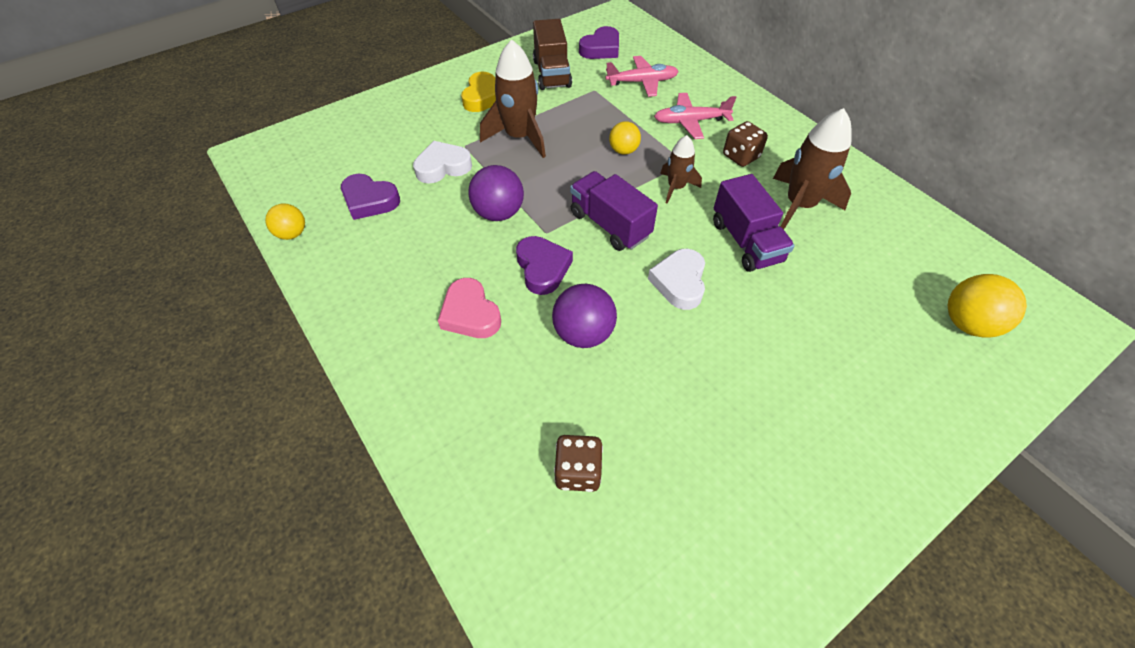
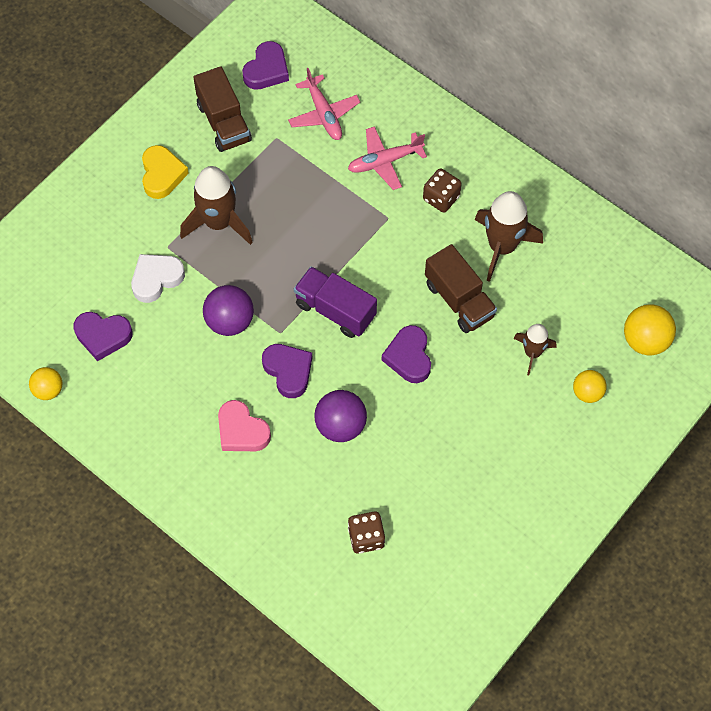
camera: 15 degrees left, 10 degrees up
pink plane [606,56,679,97] -> pink plane turned 90 degrees clockwise [288,68,360,140]
yellow ball [609,121,641,155] -> yellow ball moved to [573,370,607,403]
white heart [648,249,705,310] -> purple heart [382,325,431,383]
brown rocket [660,135,702,204] -> brown rocket moved to [513,324,556,375]
purple truck [713,174,795,272] -> brown truck [425,244,497,333]

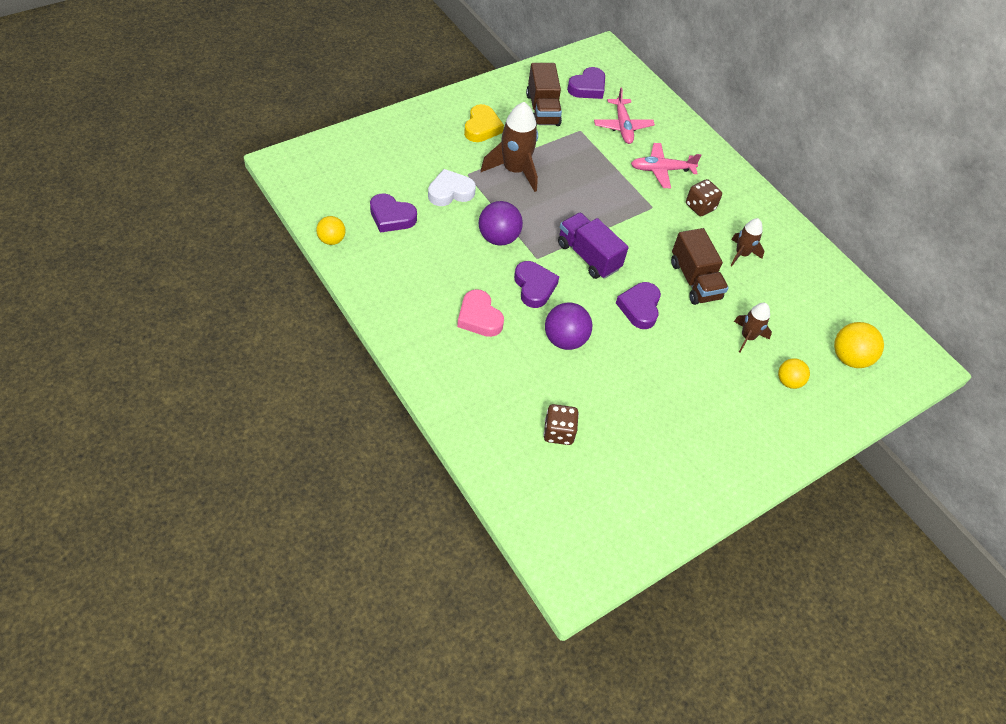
camera: 10 degrees right, 10 degrees down
brown rocket [475,191,543,282] -> brown rocket [730,218,764,266], size x0.58

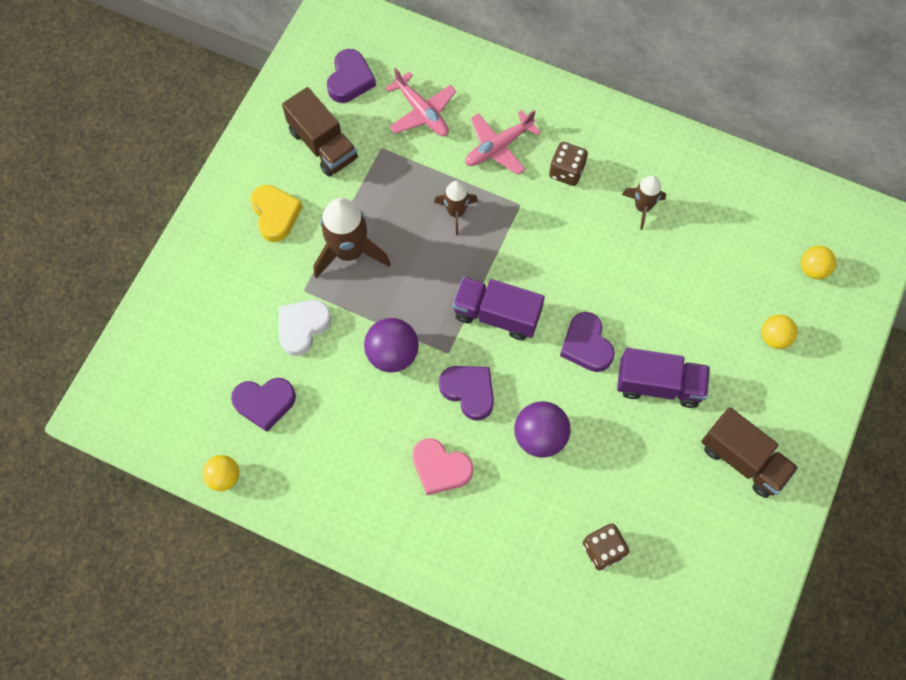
camera: 25 degrees left, 15 degrees up
brown truck [671,228,729,305] -> brown truck moved to [701,407,798,498]
brown rocket [734,303,772,353] -> brown rocket moved to [434,181,478,235]
yellow ball [834,322,884,368] -> yellow ball [801,246,836,279], size x0.64
none -> purple truck [617,348,710,408]

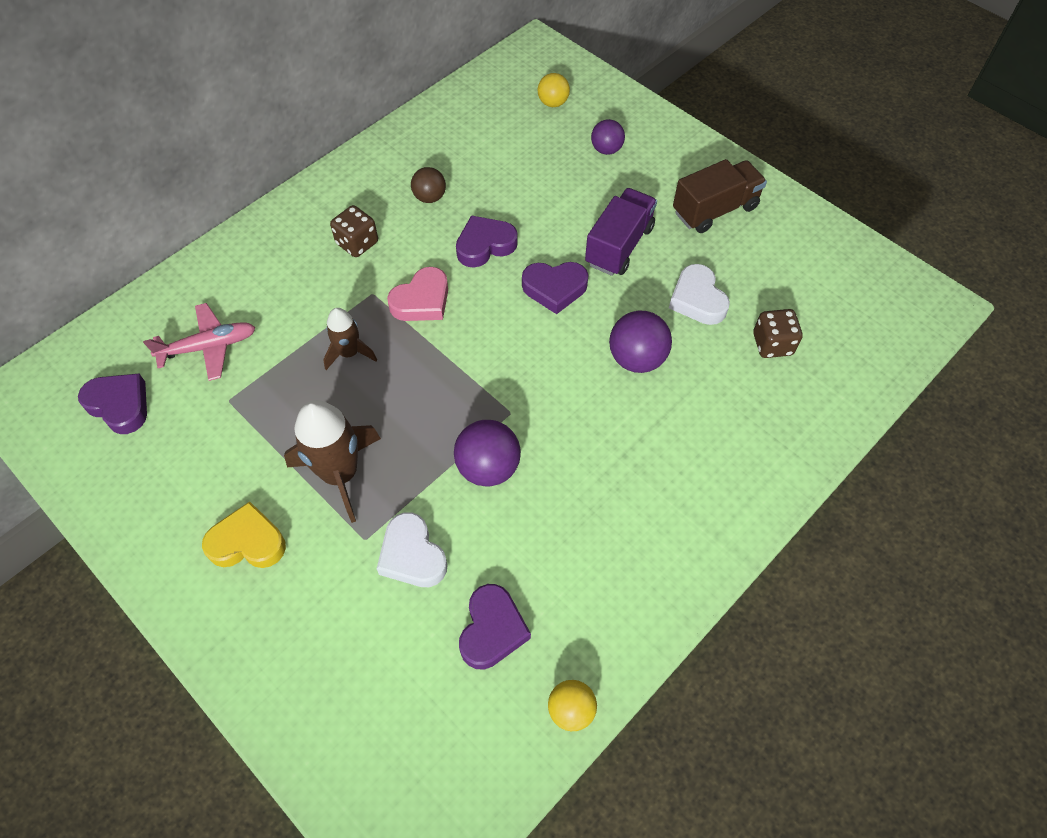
camera: 70 degrees left, 10 degrees down
brown truck [282,87,358,177] -> none
pink heart [412,438,473,495] -> pink heart moved to [387,267,448,321]
purple heart [439,366,494,421] -> purple heart moved to [456,215,518,267]
purple truck [453,277,545,340] -> none
pink plane [465,110,541,175] -> none
brown rocket [622,175,666,230] -> brown ball [411,167,446,203]
yellow ball [761,315,797,349] -> purple ball [591,119,625,155]
none -> white heart [669,264,730,325]

